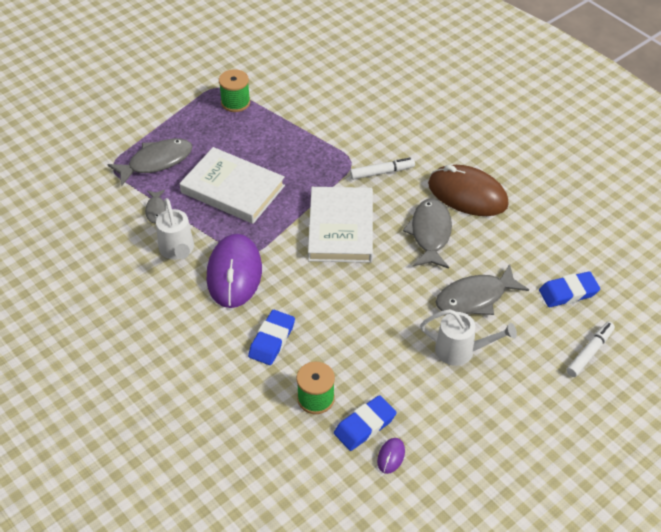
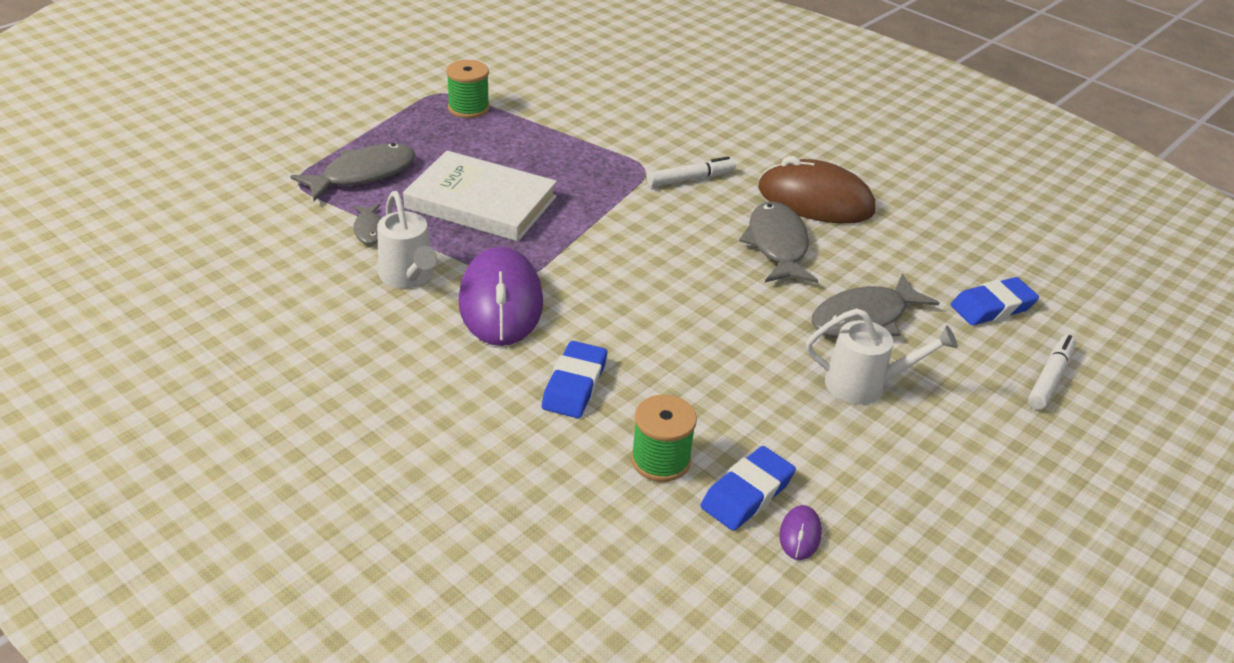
camera: 10 degrees left, 10 degrees down
white book [308,187,373,263] -> none

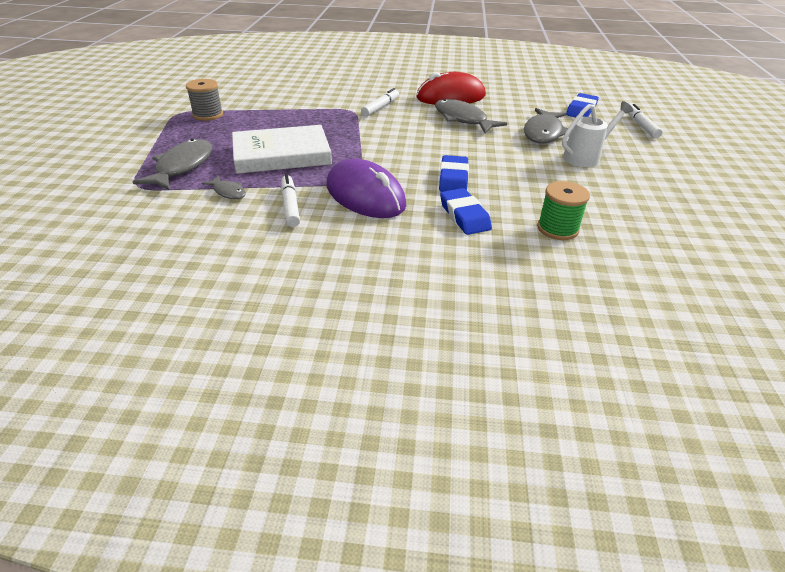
camera: 35 degrees left, 0 degrees up
white watering can [377,191,437,288] -> white marker [281,174,300,227]
green spool [446,60,490,118] -> grey spool [186,79,223,121]
blue eraser [700,446,796,531] -> blue eraser moved to [439,155,469,192]
brown mouse [758,156,875,224] -> red mouse [416,72,486,105]
purple mouse [779,505,822,560] -> none

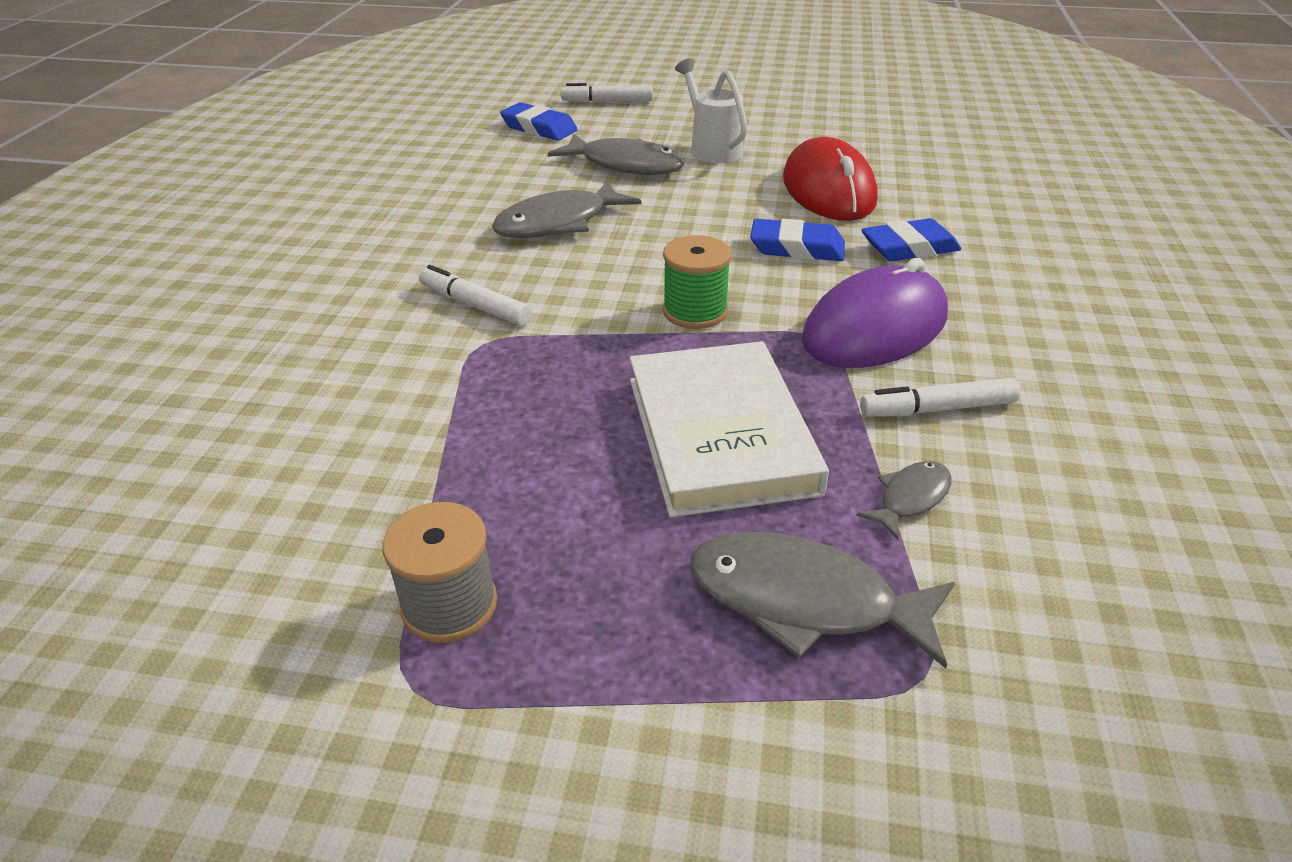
camera: 85 degrees left, 0 degrees up
red mouse [416,72,486,105] -> red mouse moved to [783,137,878,221]
green spool [537,181,590,240] -> green spool moved to [663,235,731,329]

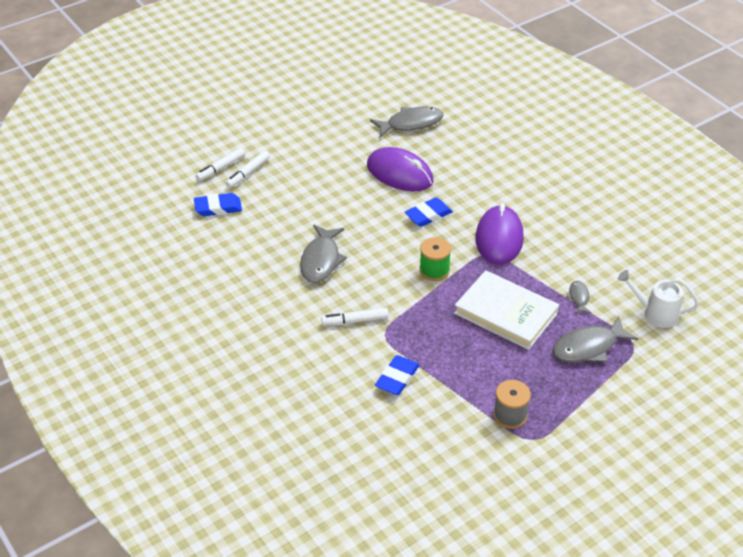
camera: 45 degrees left, 5 degrees up
grey fish [548,133,685,175] -> grey fish moved to [370,106,444,137]
white watering can [675,58,747,163] -> white watering can moved to [618,270,700,328]
red mouse [783,137,878,221] -> purple mouse [367,147,433,191]
white marker [860,378,1020,417] -> white marker moved to [225,151,270,188]
blue eraser [861,218,961,261] -> blue eraser moved to [375,355,420,395]

